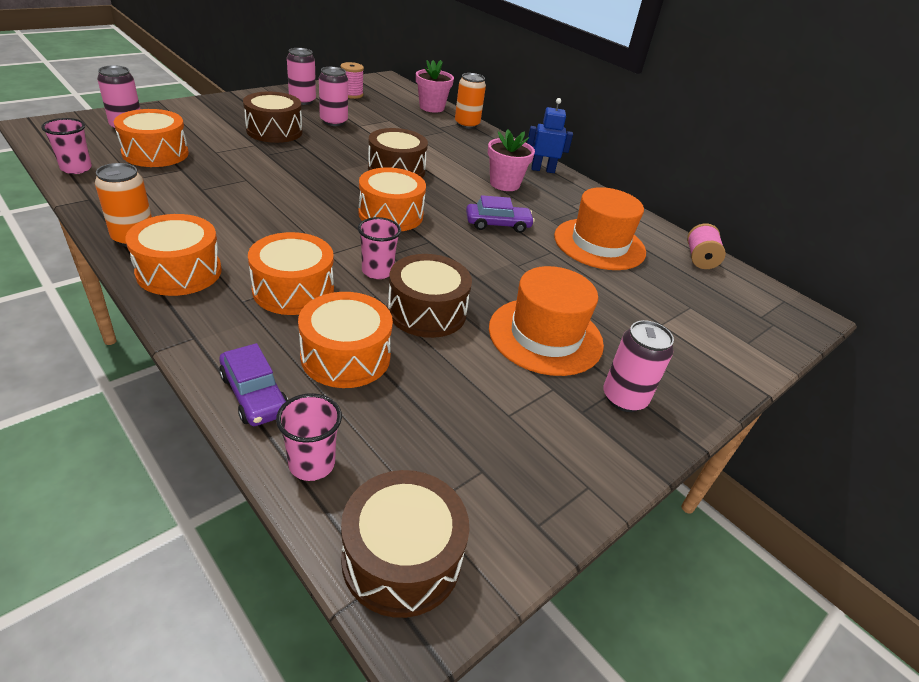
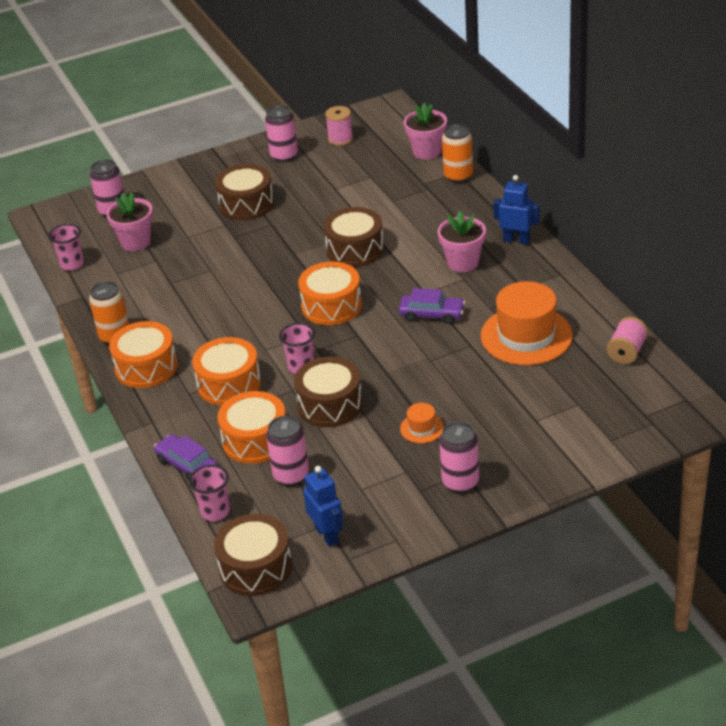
camera: 25 degrees right, 0 degrees up
orange drum [114,109,189,167] -> pink flower pot [106,192,153,251]
purple car [219,343,288,426] -> purple car turned 150 degrees clockwise [154,434,217,481]
pink can [319,67,348,126] -> pink can moved to [266,416,309,486]
orange hat [489,266,604,376] -> orange hat [400,403,444,443], size x0.45
none -> blue robot [303,466,343,547]

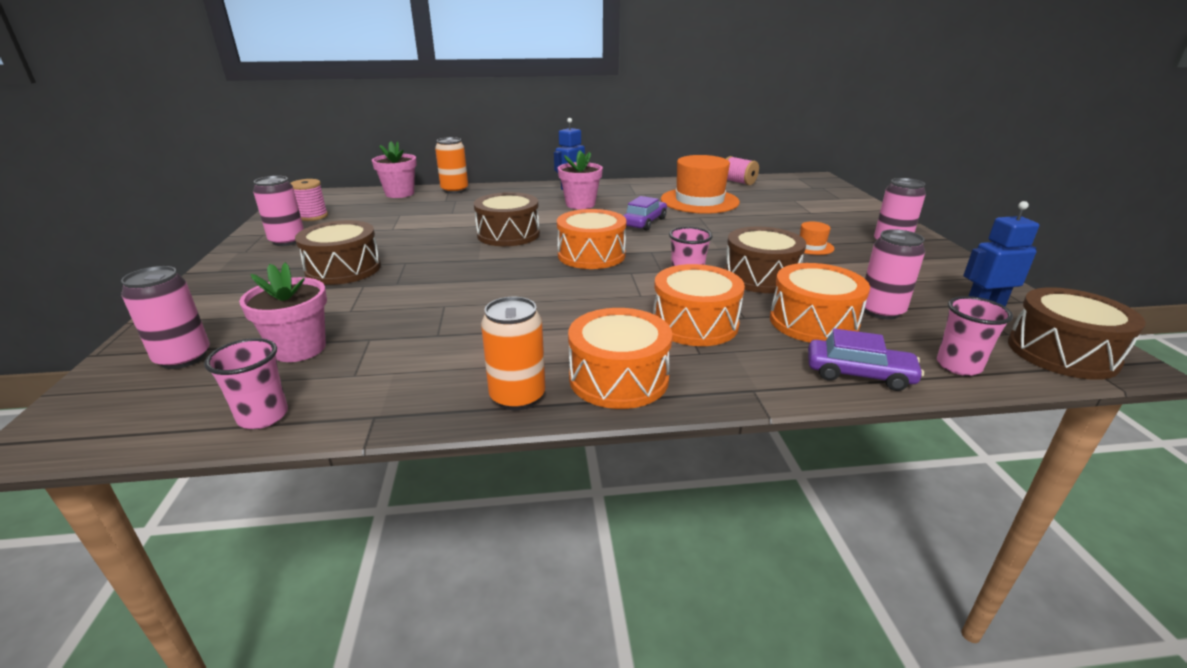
camera: 75 degrees left, 10 degrees down
purple car [154,434,217,481] -> purple car turned 135 degrees counterclockwise [808,328,924,391]

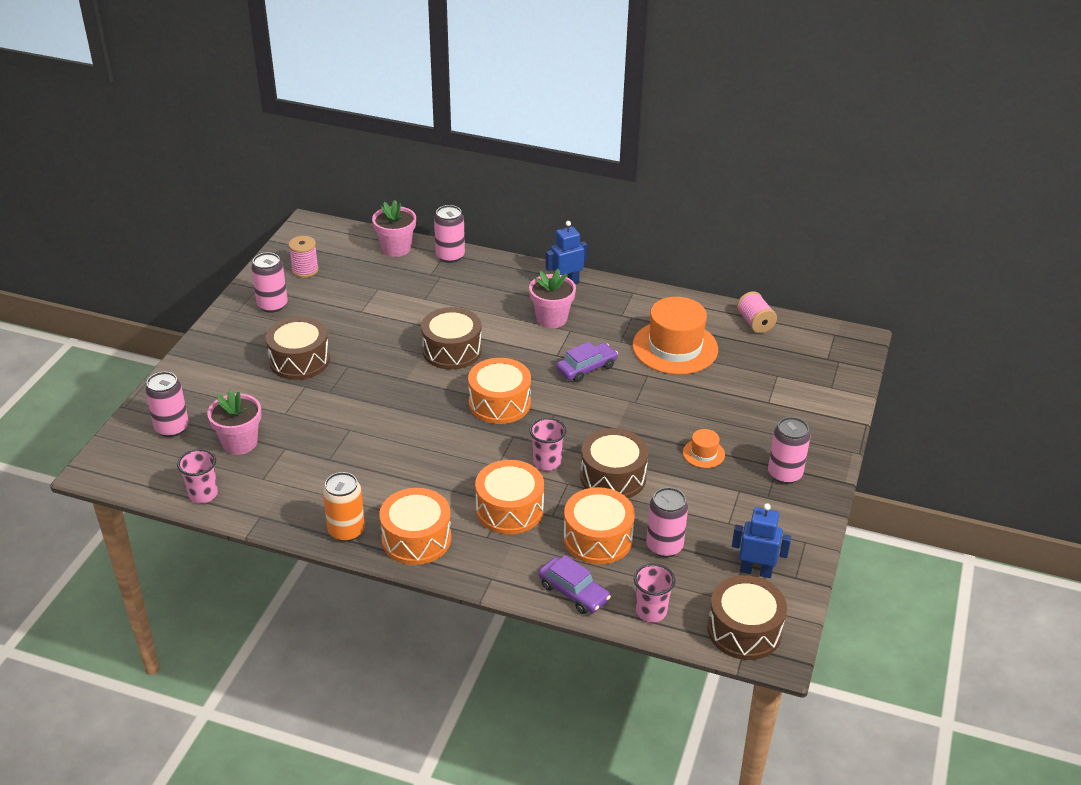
camera: 25 degrees right, 10 degrees up
orange can [435,137,468,194] -> pink can [434,205,465,263]

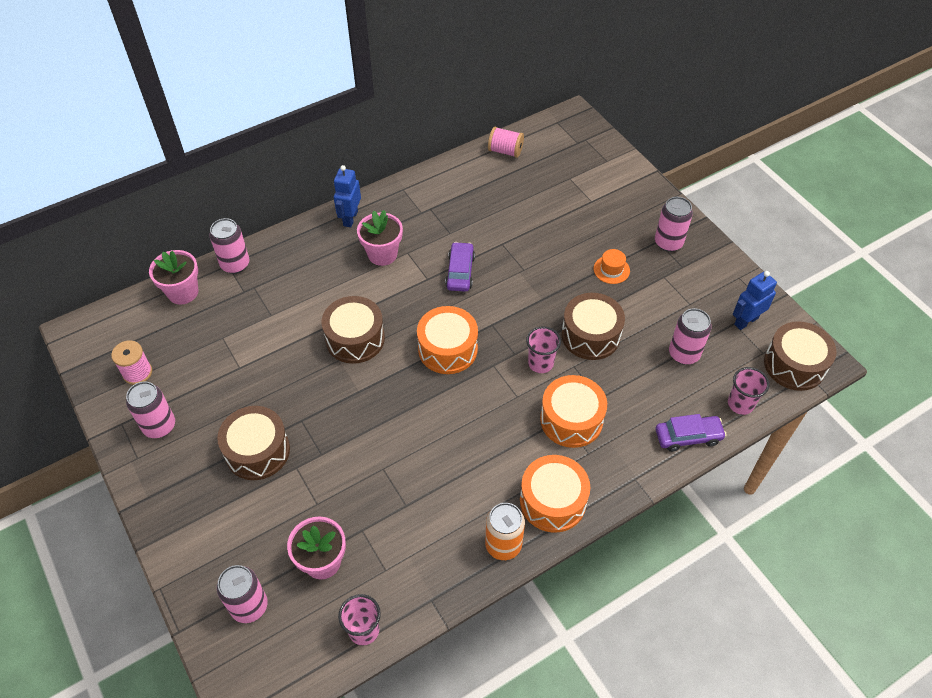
camera: 50 degrees left, 15 degrees up
orange drum [563,487,635,564] -> none
orange hat [632,297,718,375] -> none

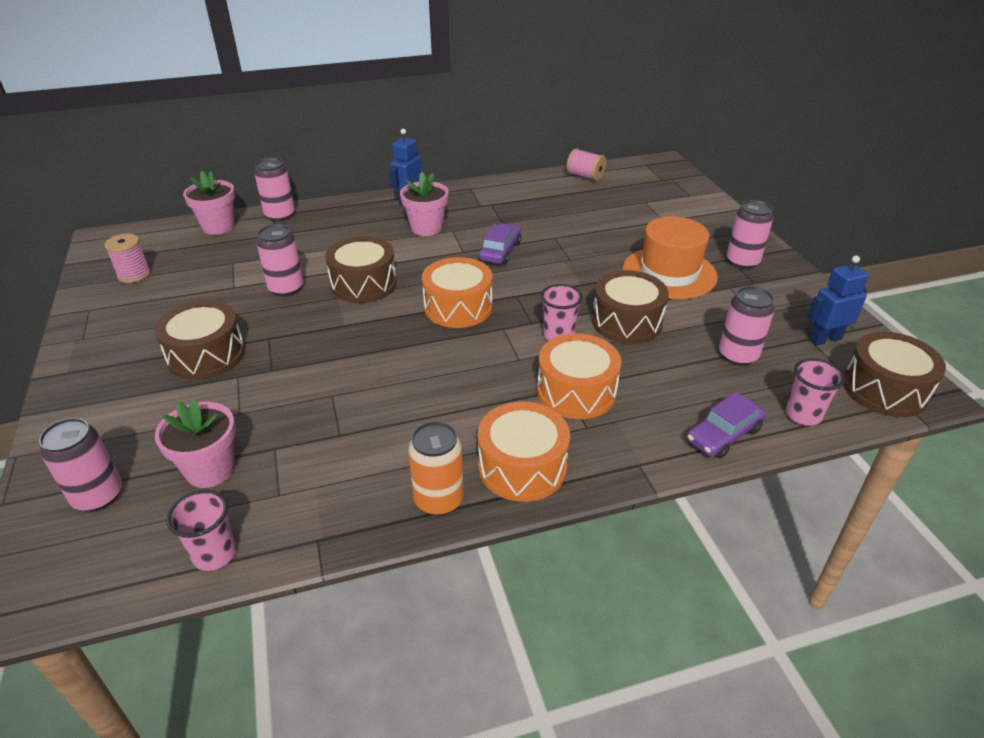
camera: 15 degrees right, 15 degrees down
pink can [126,382,175,438] -> pink can moved to [256,224,303,296]
orange hat [594,249,630,284] -> orange hat [623,216,718,300], size x2.23
purple car [656,414,726,452] -> purple car turned 135 degrees clockwise [687,392,766,458]

